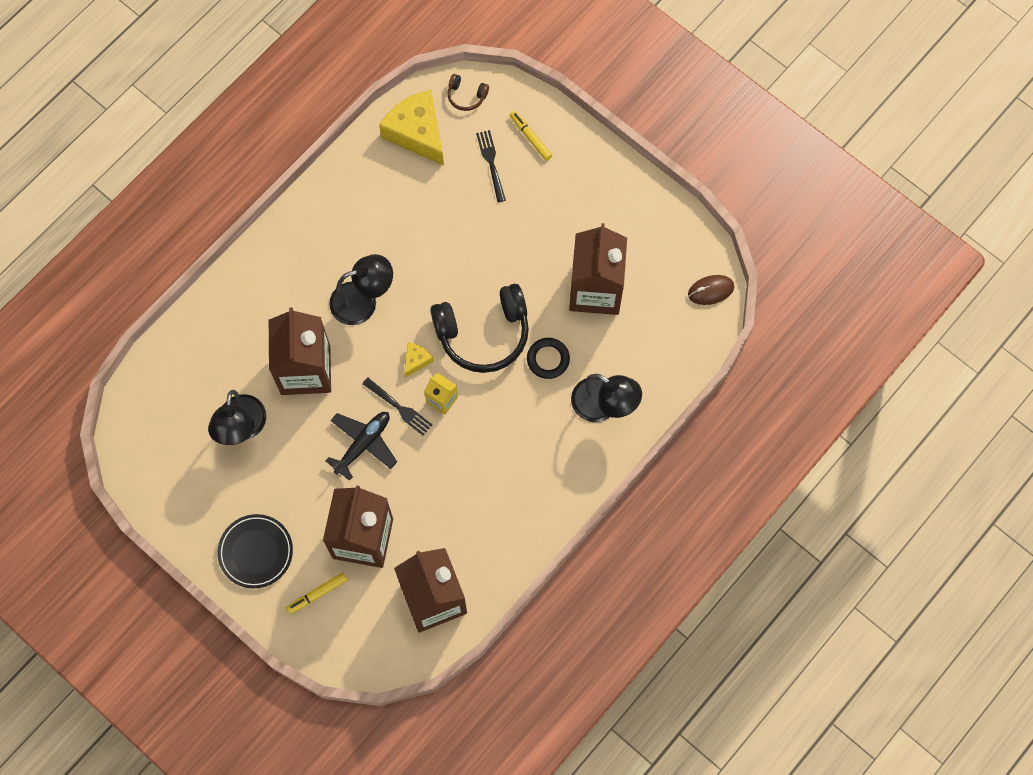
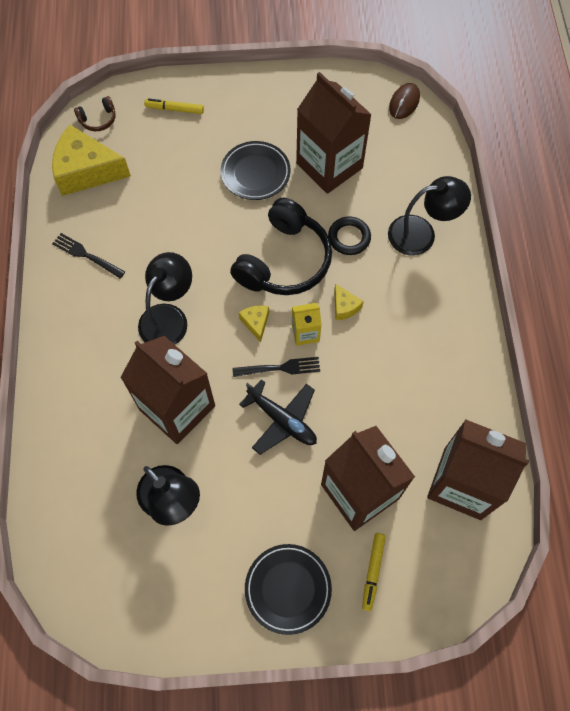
camera: 45 degrees left, 5 degrees down
black plane [325,412,397,481] -> black plane turned 135 degrees clockwise [239,379,317,455]
black fork [476,130,506,202] -> black fork moved to [52,233,125,278]
none -> black plate [221,141,291,200]
none -> yellow cheese [334,284,364,320]

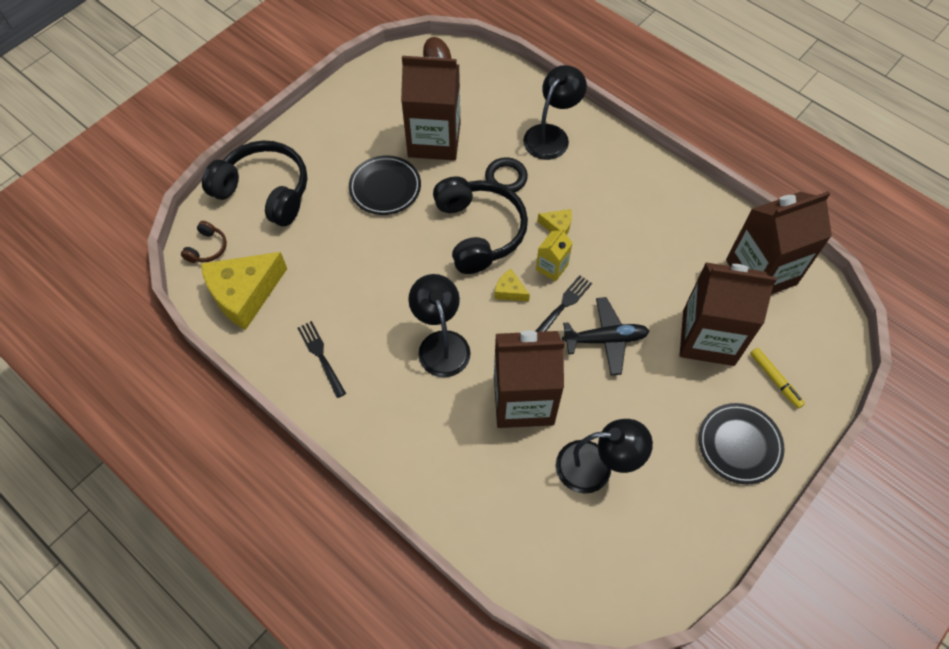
camera: 45 degrees left, 5 degrees down
black fork [52,233,125,278] -> black fork turned 75 degrees clockwise [298,321,346,398]
yellow marker [144,98,204,114] -> black headphones [202,140,307,226]

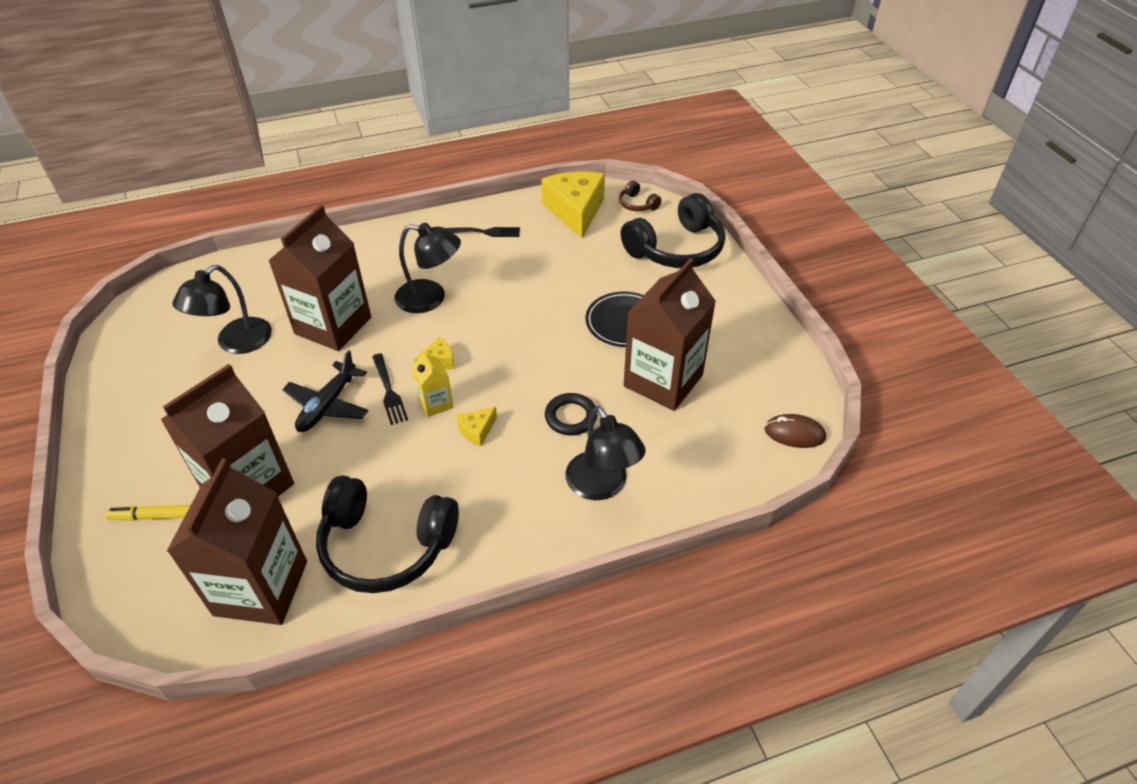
camera: 120 degrees right, 15 degrees down
black headphones [433,176,528,274] -> black headphones moved to [316,476,459,593]
black plate [699,403,785,485] -> none

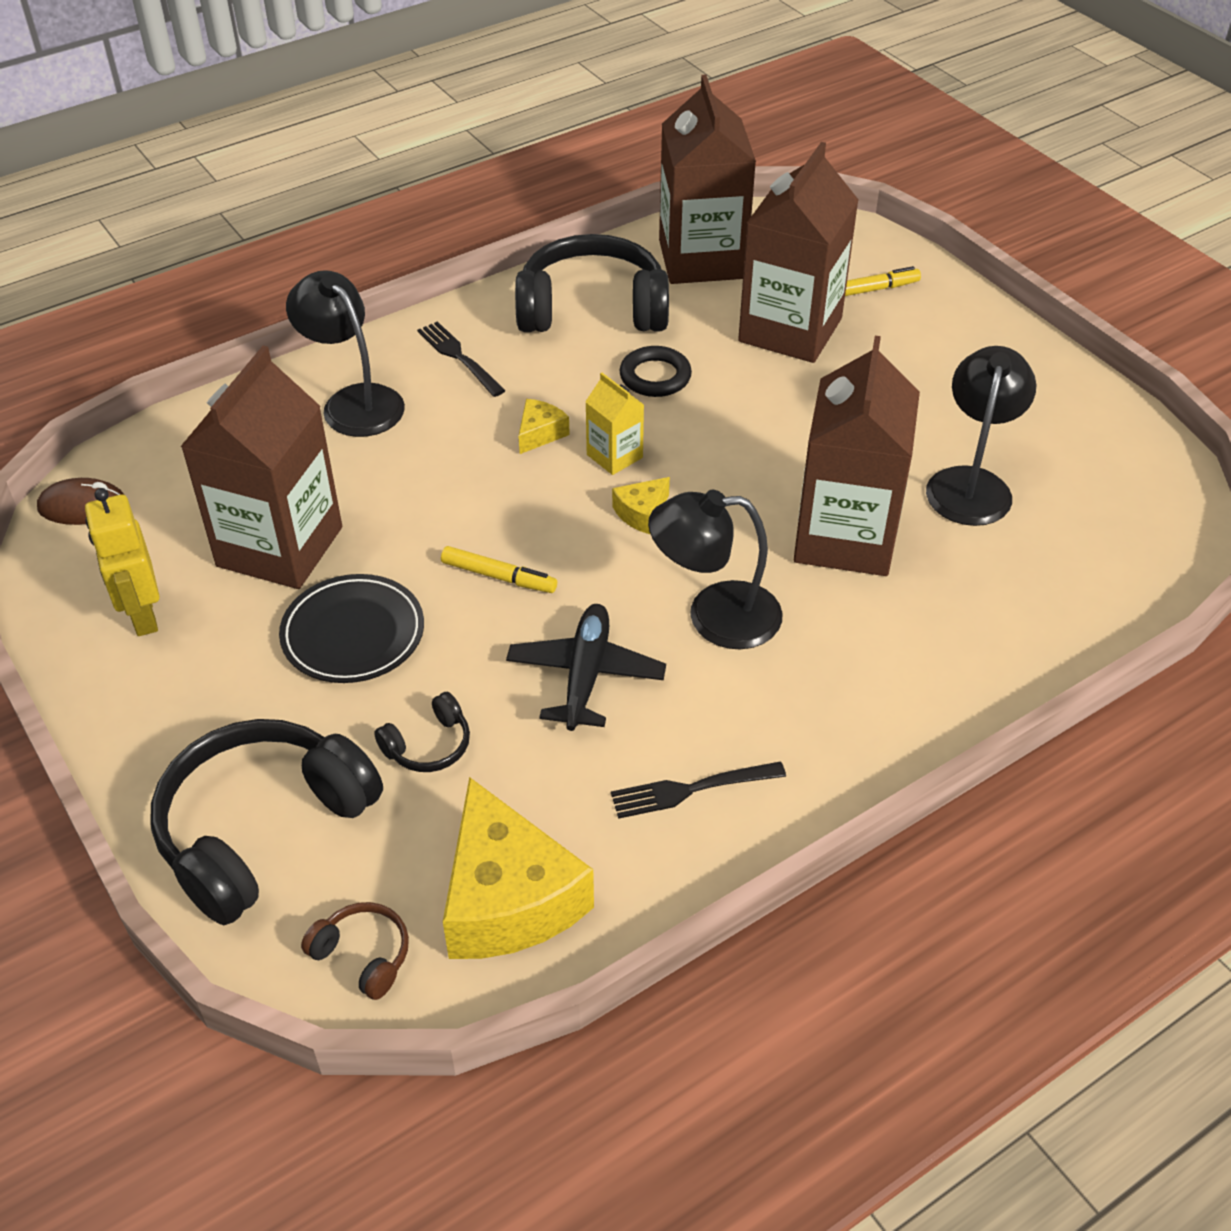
camera: 165 degrees right, 0 degrees up
black plane [282,350,369,432] -> black plane moved to [506,604,666,731]
black fork [372,353,408,425] -> black fork moved to [417,321,506,397]
black ring [545,393,597,435] -> black ring moved to [619,346,692,397]
none -> yellow robot [85,488,159,636]
none -> black headphones [374,692,470,772]
none -> yellow marker [441,546,557,593]

